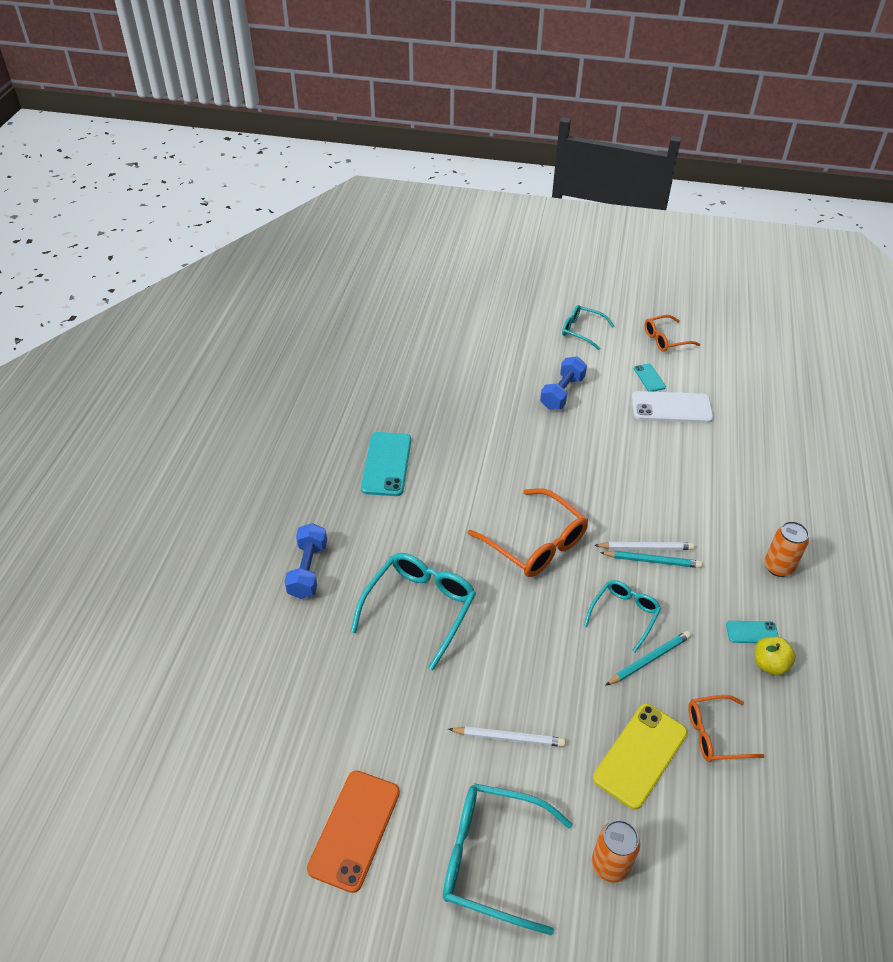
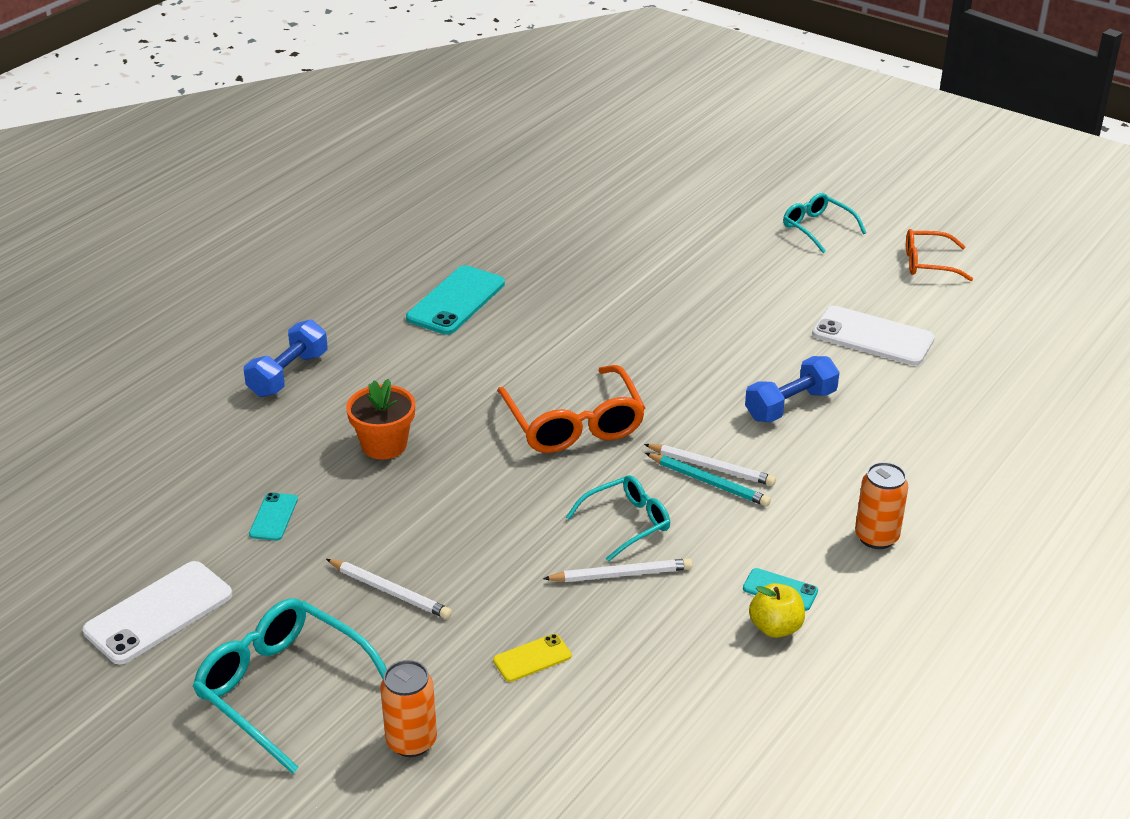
camera: 25 degrees right, 10 degrees down
orange phone [307,770,400,893] -> white phone [83,561,232,664]
turquoise glasses [351,553,476,671] -> orange flower pot [346,379,415,460]
blue dumbbell [540,356,587,410] -> blue dumbbell moved to [745,356,840,422]
yellow phone [593,704,688,810] -> yellow phone [493,634,572,682], size x0.51
turquoise pencil [605,631,691,686] -> white pencil [543,558,693,582]
turquoise phone [634,364,666,392] -> turquoise phone moved to [249,492,298,541]
orange glasses [688,695,765,762] -> none

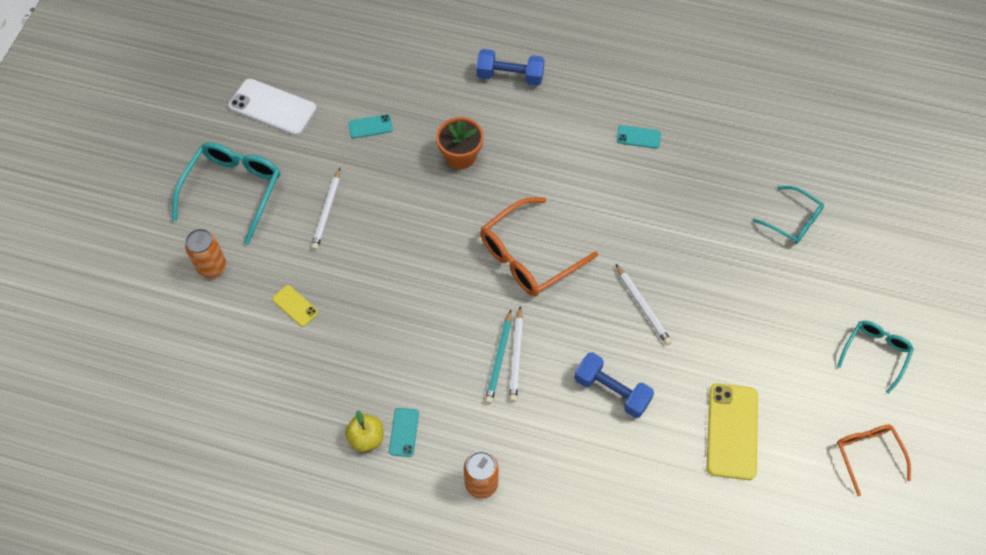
camera: 70 degrees right, 25 degrees up
turquoise phone [406,265,505,335] -> turquoise phone [617,125,661,149], size x0.51
white pencil [543,558,693,582] -> white pencil moved to [616,264,672,345]
turquoise glasses [566,475,670,562] -> turquoise glasses moved to [753,186,824,244]
white phone [812,306,935,365] -> yellow phone [707,383,758,480]

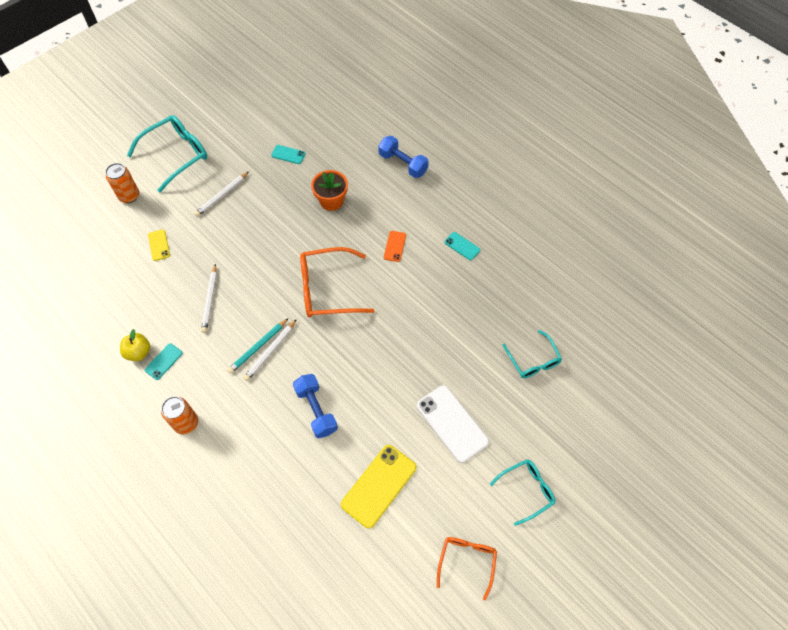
camera: 30 degrees right, 0 degrees up
white phone [228,79,317,136] -> white phone moved to [417,385,489,463]
white pencil [616,264,672,345] -> white pencil moved to [201,264,217,333]
none -> orange phone [384,231,406,262]

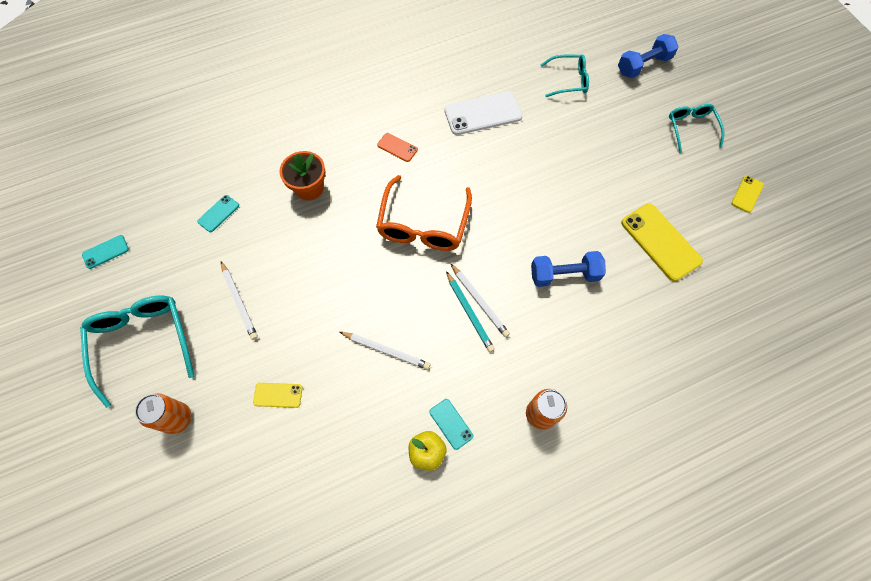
camera: 70 degrees left, 5 degrees up
blue dumbbell [378,136,429,178] -> blue dumbbell moved to [618,34,678,78]
white phone [417,385,489,463] -> white phone moved to [444,91,523,135]
orange glasses [437,537,497,600] -> yellow phone [732,176,764,213]
turquoise phone [445,232,480,260] -> turquoise phone moved to [82,235,129,269]

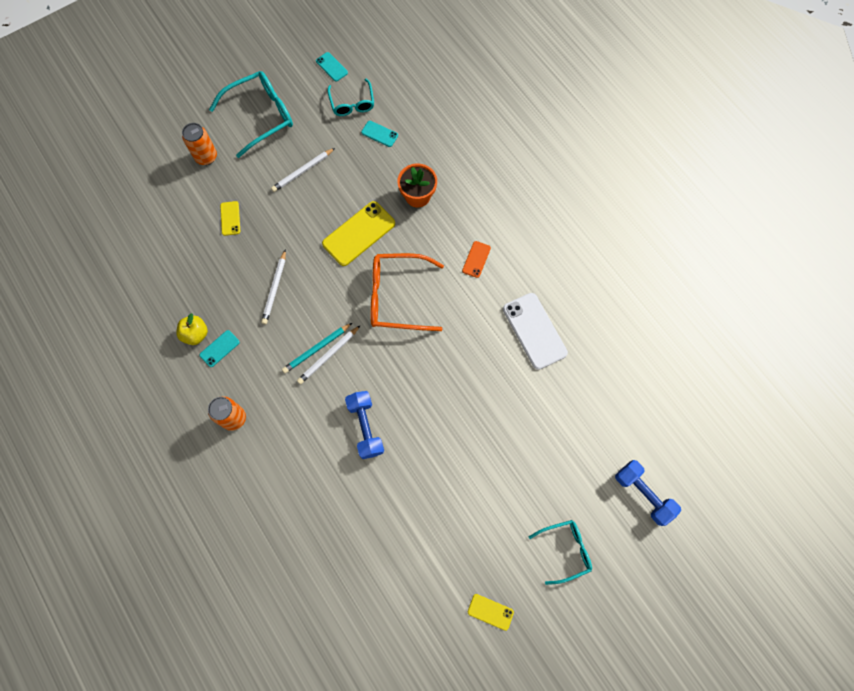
camera: 80 degrees right, 5 degrees up
turquoise glasses [541,55,589,97] -> turquoise glasses moved to [327,79,374,116]
yellow phone [621,203,703,281] -> yellow phone moved to [322,201,395,266]

